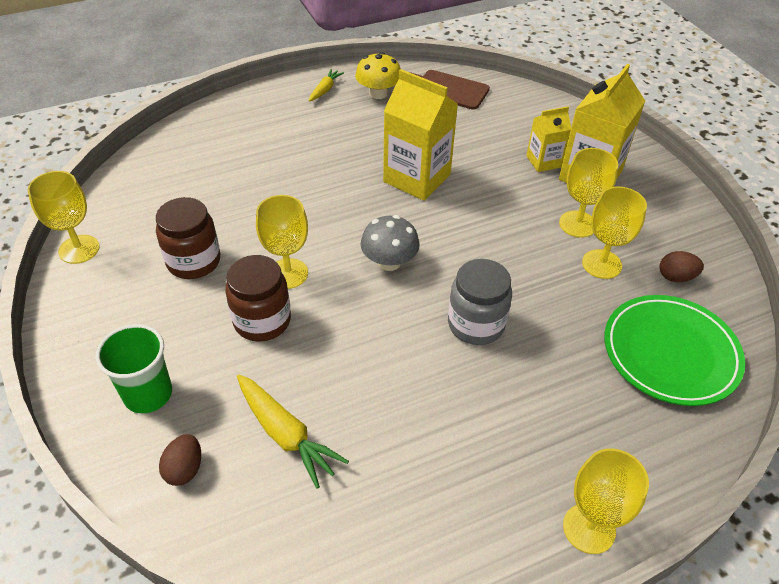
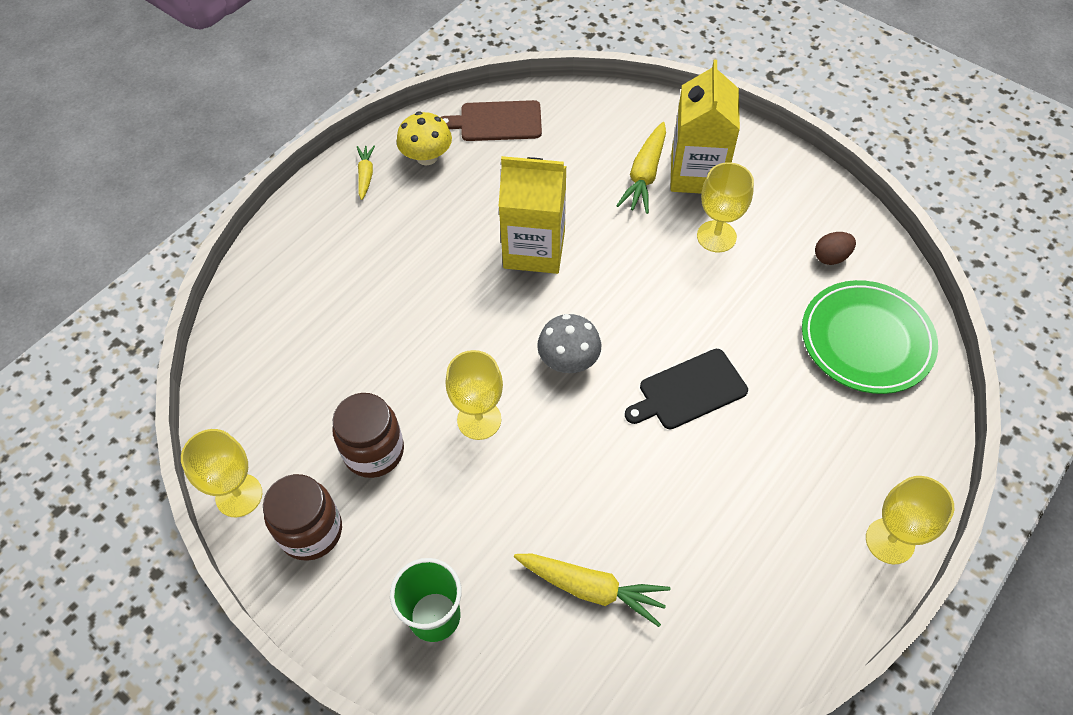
camera: 25 degrees left, 10 degrees up
brown egg [159,434,201,486] -> none
brown jar [226,255,291,342] -> brown jar moved to [263,474,342,561]
grey jar [448,259,512,345] -> black cutting board [625,349,748,429]
yellow carton [526,106,571,172] -> yellow carrot [616,122,666,214]
yellow goblet [582,186,647,279] -> none

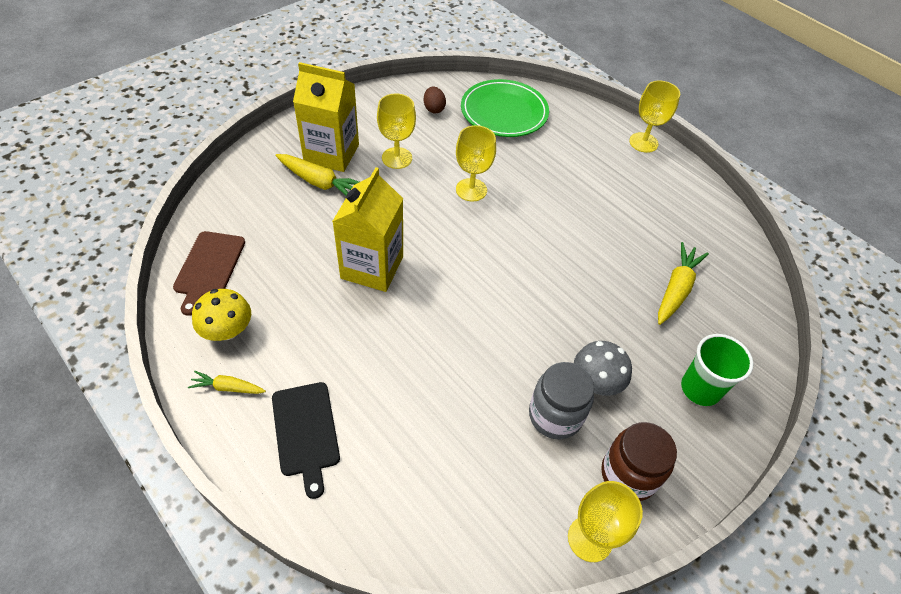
camera: 85 degrees left, 5 degrees down
brown jar [332,393,404,478] -> grey jar [529,362,594,439]
yellow goblet [446,350,503,440] -> yellow goblet moved to [456,125,496,202]
grey mushroom [537,314,601,373] -> grey mushroom moved to [574,341,632,396]
black cutting board [625,349,748,429] -> black cutting board moved to [272,382,340,499]

